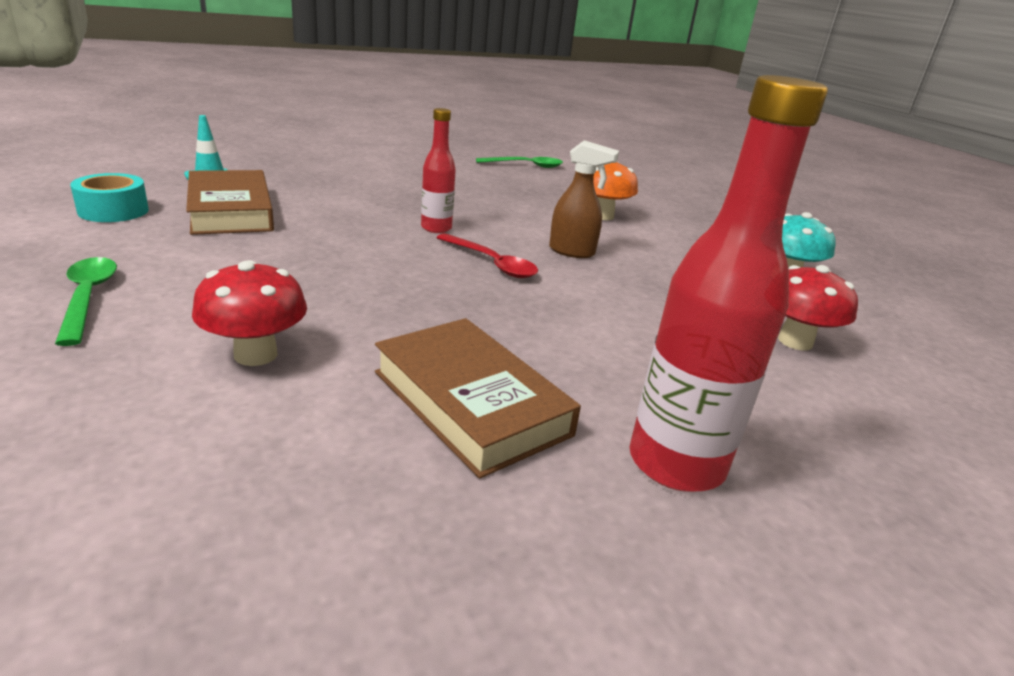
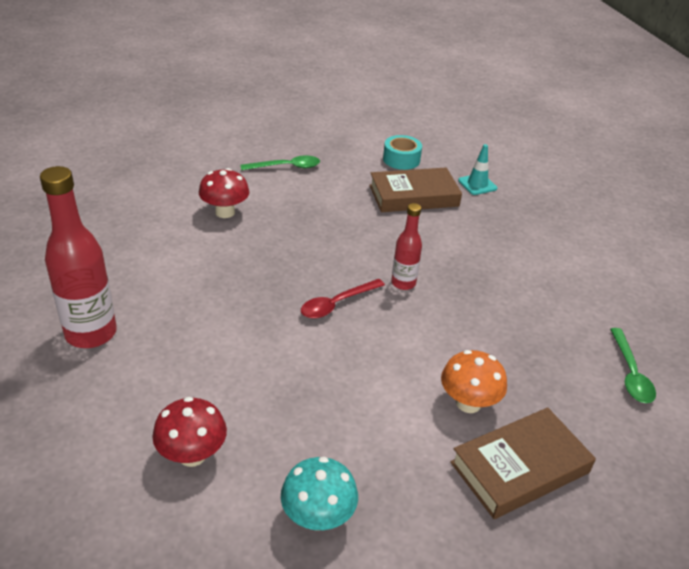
camera: 100 degrees right, 10 degrees up
brown book [375,318,581,479] -> brown book moved to [450,407,596,519]
brown spray bottle [549,140,619,258] -> none

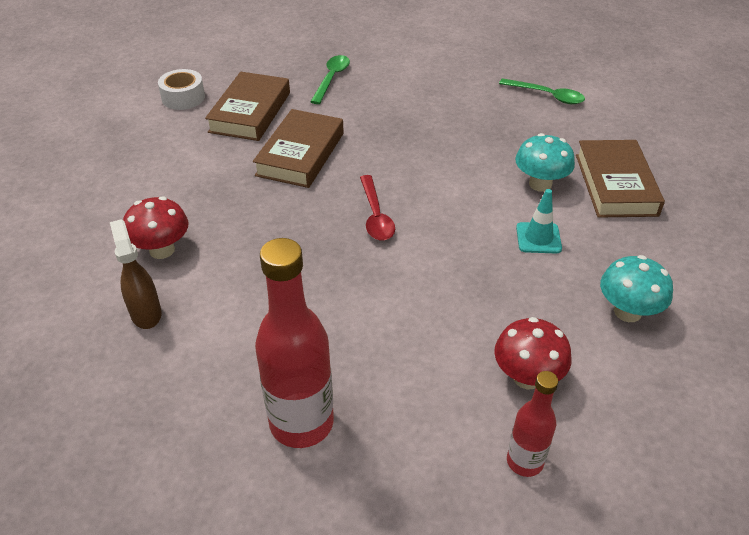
camera: 60 degrees left, 5 degrees up
green spoon [241,155,320,170] -> green spoon moved to [310,55,350,104]
turquoise tape [383,135,422,170] -> white tape [158,69,205,110]
red bottle [391,203,422,290] -> red bottle moved to [507,371,558,477]
orange mushroom [441,350,507,413] -> turquoise mushroom [515,133,575,192]
turquoise traffic cone [458,144,497,195] -> turquoise traffic cone moved to [516,189,562,253]
none -> brown spray bottle [110,219,162,329]
none -> brown book [253,109,344,188]

